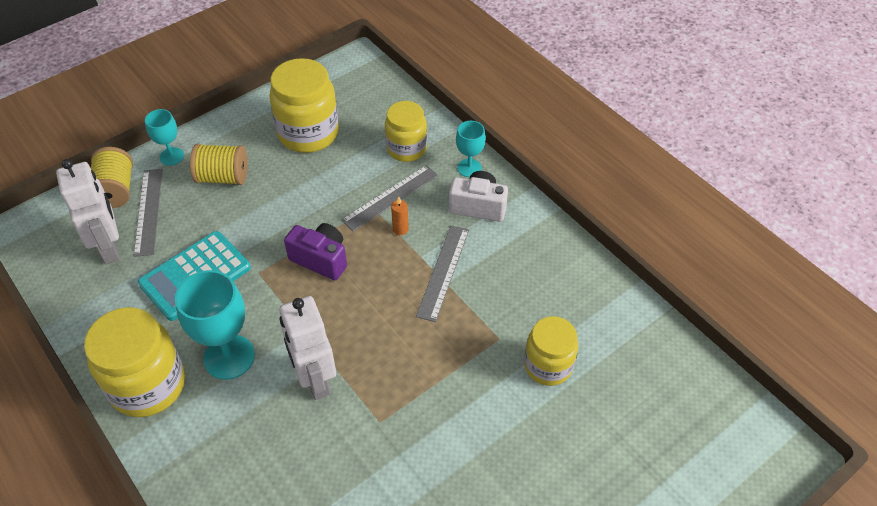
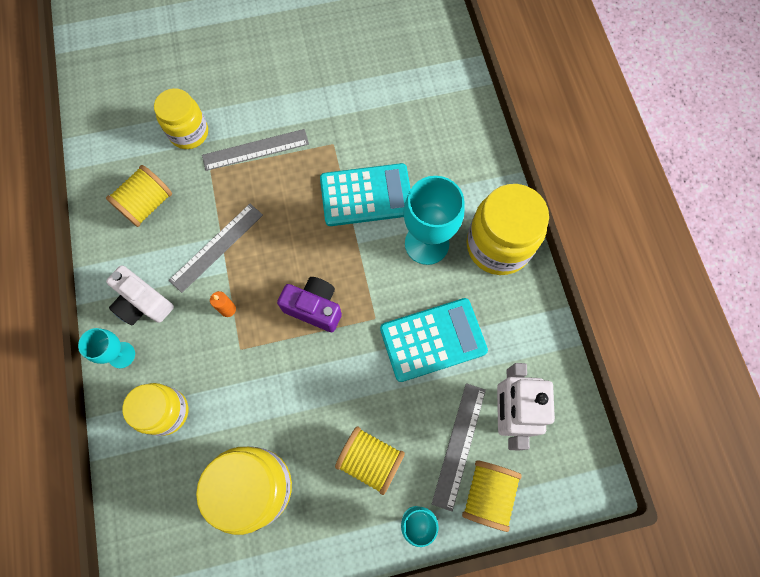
camera: 155 degrees left, 20 degrees up
white robot [279,296,336,400] -> turquoise calculator [320,163,411,226]
purple camera [284,223,347,280] -> purple camera turned 150 degrees clockwise [277,277,342,332]
grey ruler [341,165,438,231] -> grey ruler moved to [202,129,309,171]
none -> yellow spool [106,165,172,227]

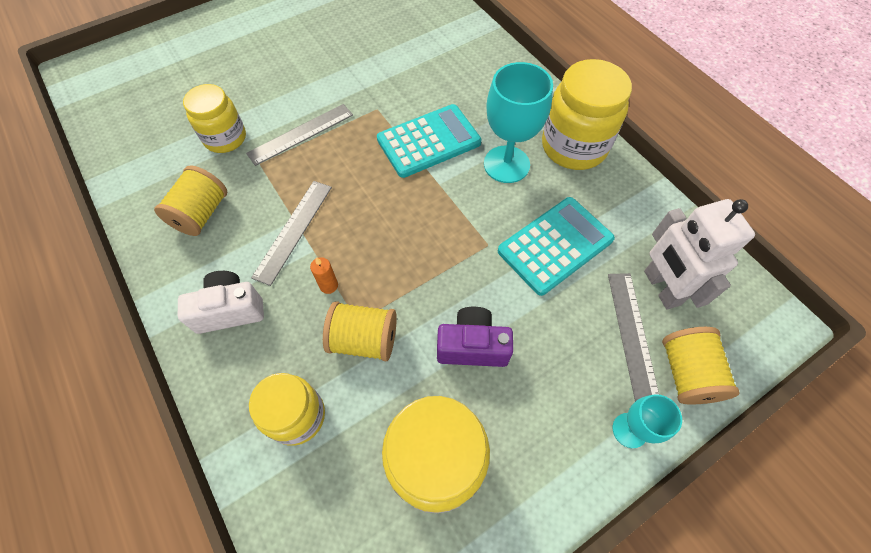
camera: 20 degrees left, 10 degrees down
turquoise goblet [78,328,135,368] -> none
white camera [106,265,174,326] -> white camera turned 150 degrees clockwise [178,271,264,334]
purple camera [277,277,342,332] -> purple camera moved to [437,307,513,367]
yellow spool [335,426,405,495] -> yellow spool moved to [323,301,397,361]

